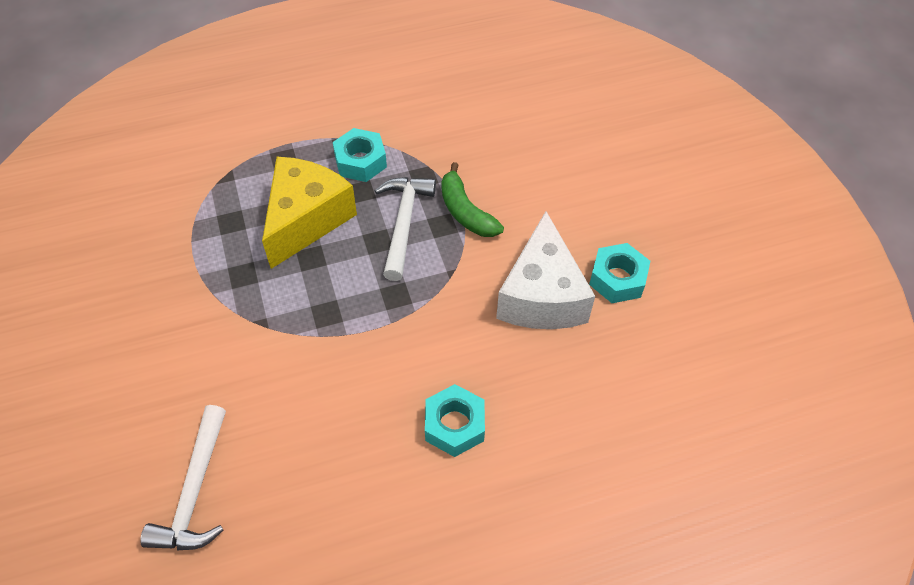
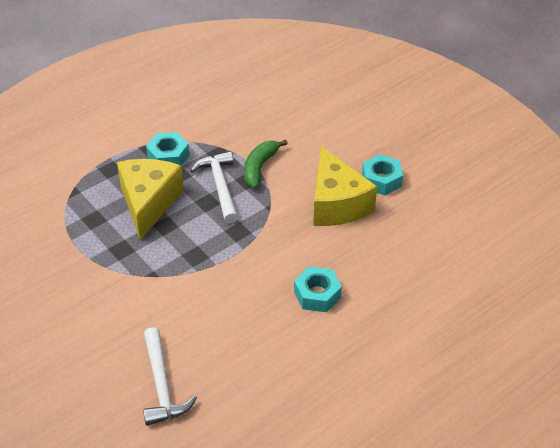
camera: 20 degrees left, 10 degrees down
green banana [441,162,504,237] -> green banana turned 75 degrees clockwise [244,140,288,188]
white cheese [496,211,595,329] -> yellow cheese [313,146,377,226]

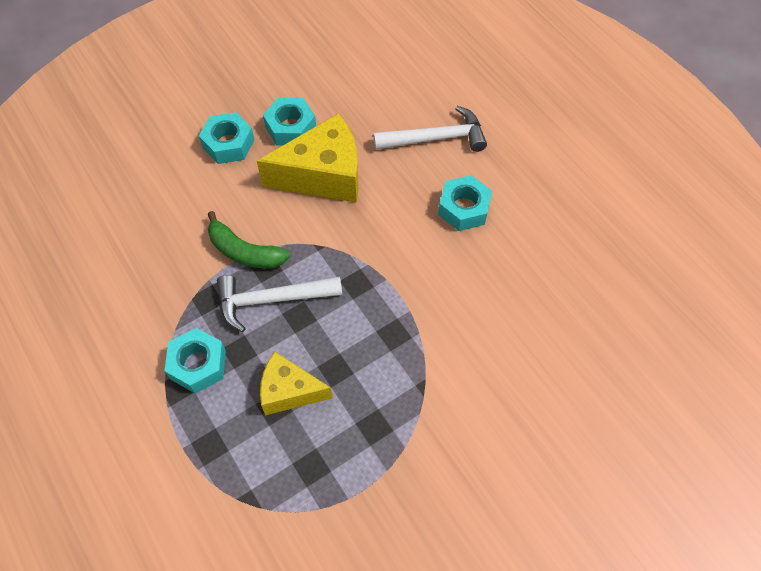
camera: 85 degrees left, 15 degrees up
yellow cheese [117,159,184,240] -> yellow cheese [260,351,333,415], size x0.61
white hammer [143,327,197,426] -> white hammer moved to [373,106,487,152]
none -> turquoise nut [199,112,254,164]

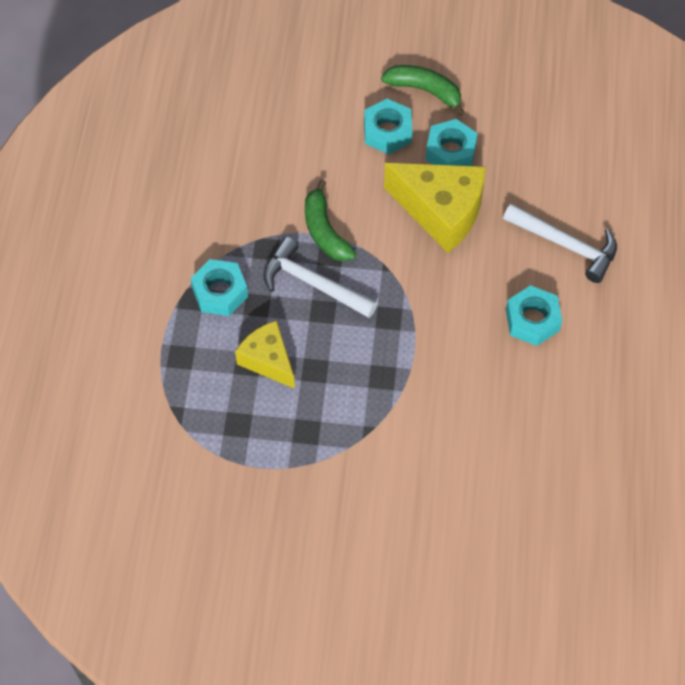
camera: 40 degrees right, 0 degrees up
none -> green banana [381,65,465,116]

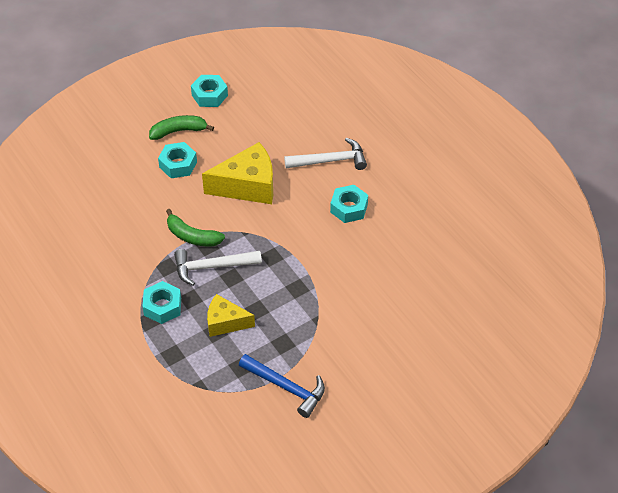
camera: 40 degrees left, 10 degrees down
turquoise nut [425,119,478,166] -> turquoise nut moved to [191,75,228,107]
none -> blue hammer [239,354,325,418]

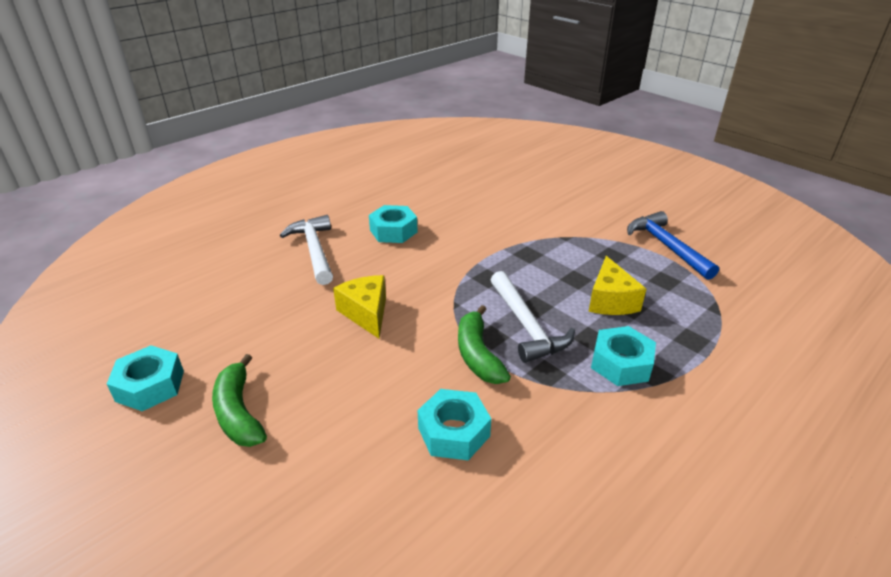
camera: 100 degrees left, 15 degrees down
turquoise nut [158,142,197,178] -> turquoise nut moved to [418,389,491,460]
green banana [166,209,225,246] -> green banana turned 150 degrees clockwise [458,305,511,384]
yellow cheese [202,142,273,204] -> yellow cheese [333,275,386,339], size x0.61
blue hammer [239,354,325,418] -> blue hammer turned 45 degrees counterclockwise [627,211,719,280]

